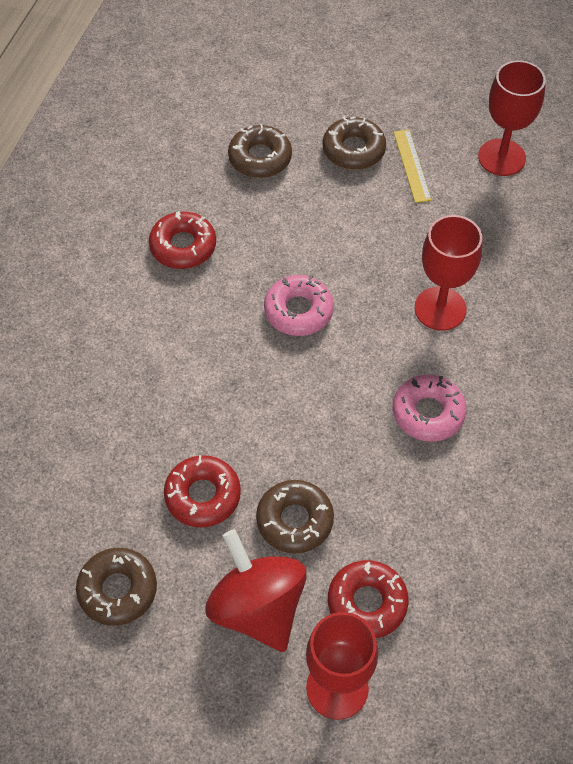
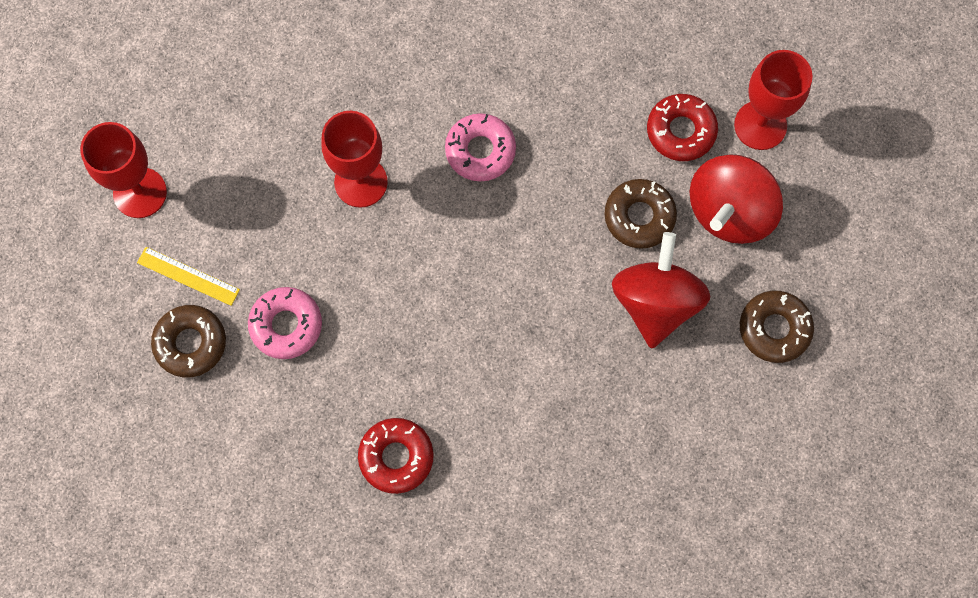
camera: 115 degrees left, 15 degrees up
red donut [164,455,241,527] -> red spinning top [612,232,710,349]
brown donut [228,124,292,178] -> none
pink donut [264,275,334,336] -> pink donut moved to [248,287,322,359]
yellow ruler [394,129,431,203] -> yellow ruler turned 60 degrees clockwise [137,247,240,306]

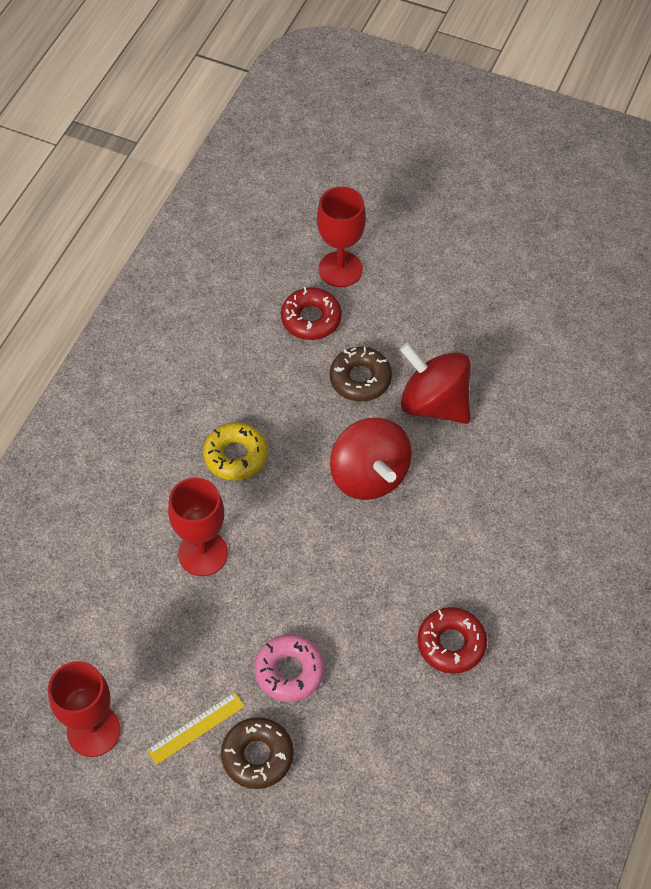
camera: 60 degrees left, 15 degrees down
pink donut [445,113,516,181] -> yellow donut [203,422,267,480]
red spinning top [690,154,783,244] -> red spinning top moved to [330,418,412,500]
brown donut [740,291,814,363] -> none

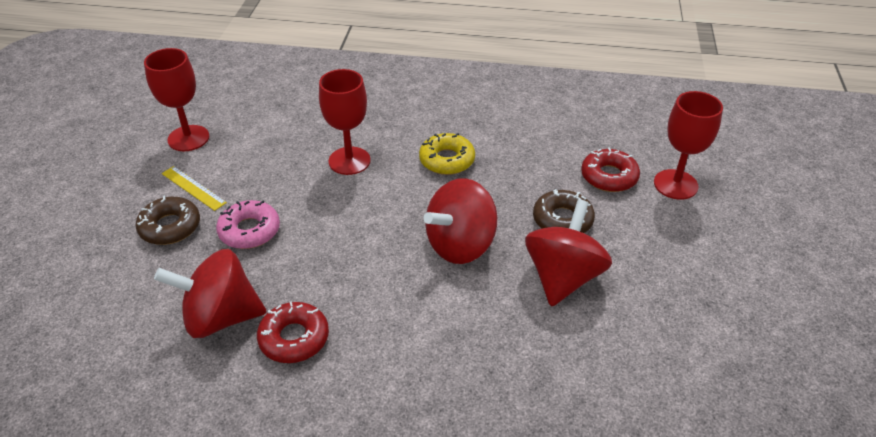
camera: 75 degrees right, 15 degrees down
none -> red spinning top [154,249,267,338]

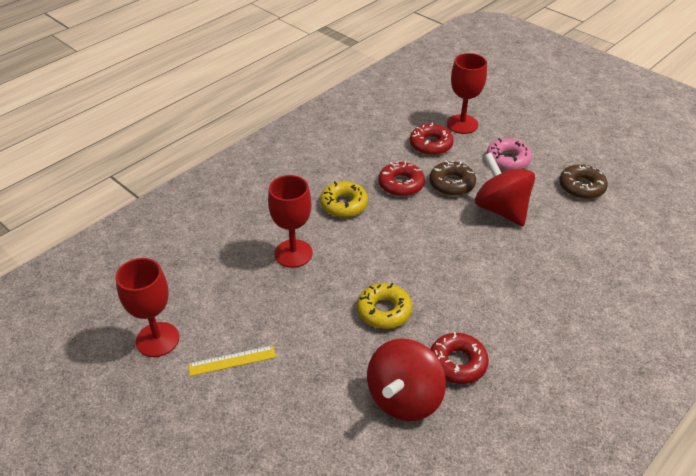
camera: 55 degrees left, 0 degrees up
brown donut [135,196,200,245] -> brown donut moved to [559,164,608,199]
pink donut [216,200,280,249] -> pink donut moved to [486,138,532,171]
red spinning top [424,178,497,264] -> none
none -> yellow donut [357,283,412,329]
none -> red donut [378,161,425,197]

